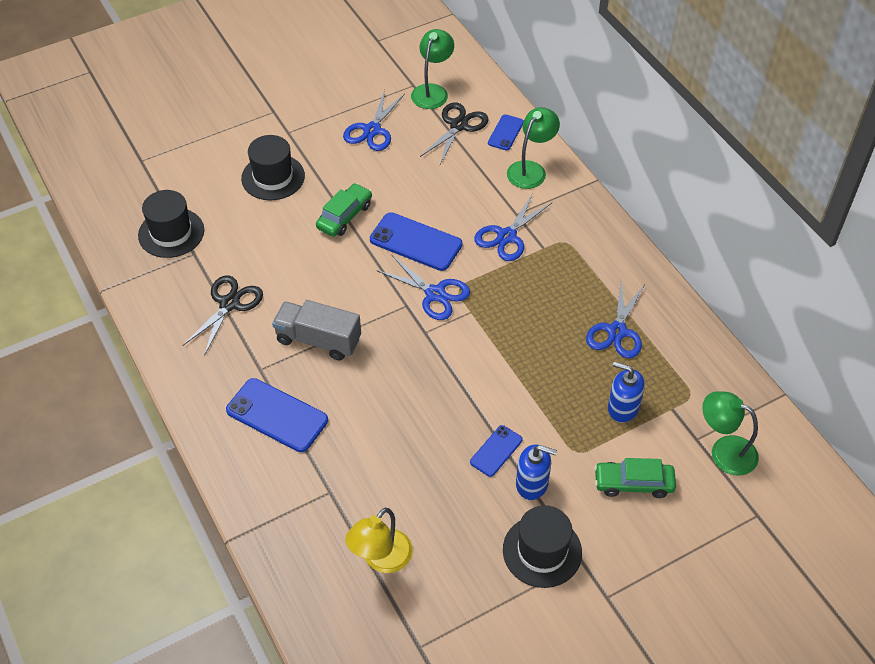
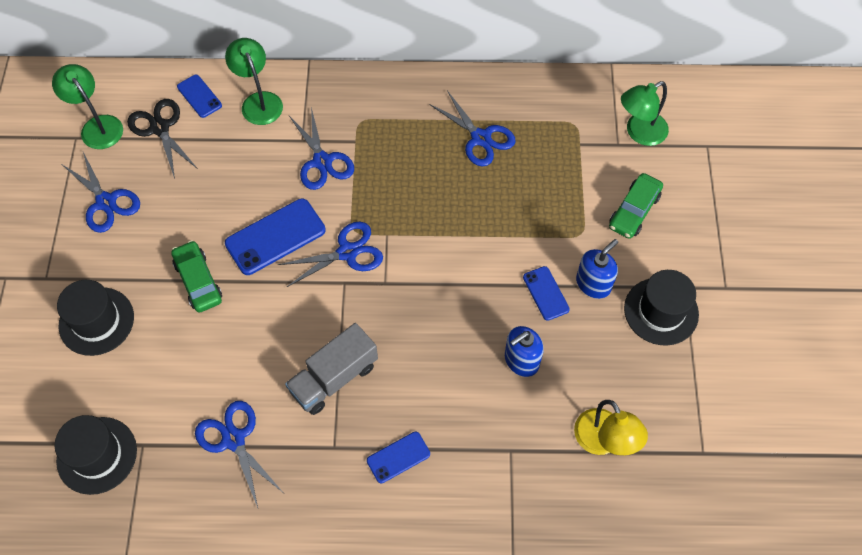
camera: 60 degrees left, 10 degrees up
black scissors [182,275,263,356] -> blue scissors [195,401,282,508]
blue phone [226,378,328,452] -> blue phone [367,432,430,483], size x0.57
blue soap dispenser [608,362,645,423] -> blue soap dispenser moved to [505,326,544,377]

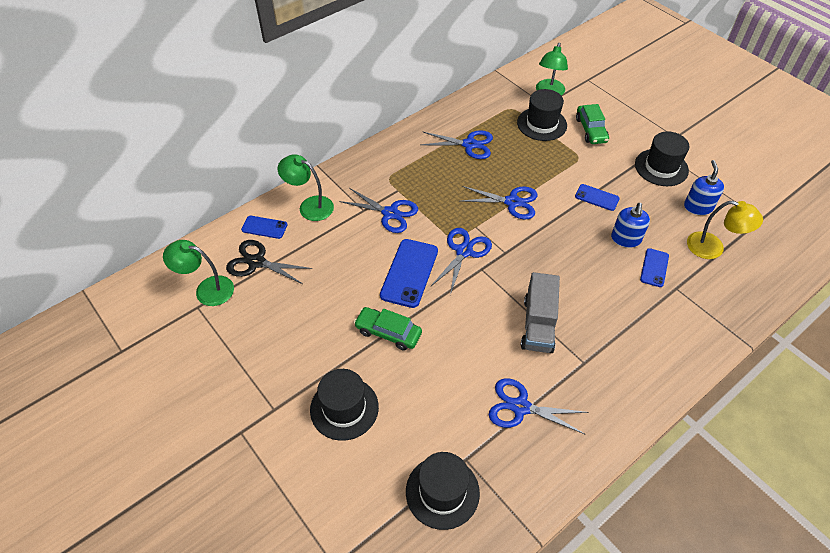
camera: 40 degrees left, 10 degrees down
blue scissors [63,152,140,233] -> blue scissors moved to [461,186,538,220]
blue phone [367,432,430,483] -> blue phone moved to [640,248,669,287]
blue soap dispenser [576,239,618,299] -> blue soap dispenser moved to [684,160,724,215]
none -> black hat [517,89,567,141]

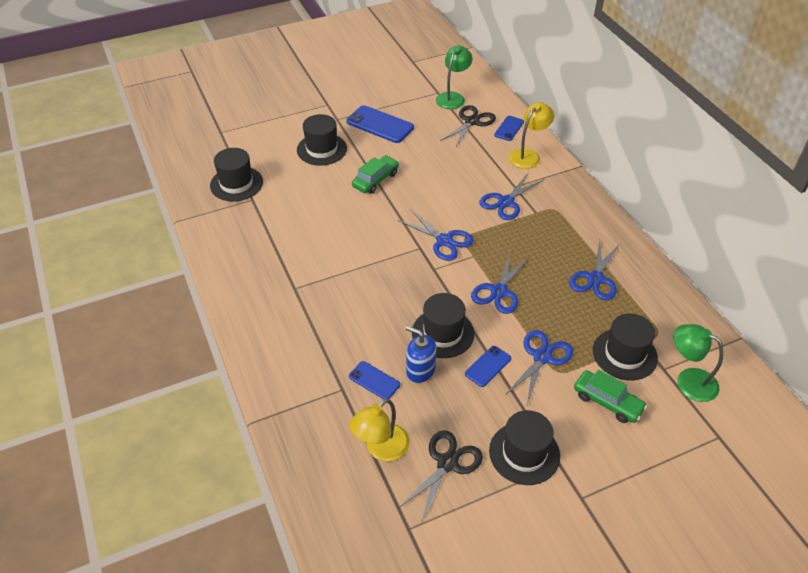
camera: 105 degrees right, 5 degrees down
green lamp [278,154,334,221] -> yellow lamp [508,102,554,169]
blue phone [380,239,438,308] -> blue phone moved to [347,105,414,143]
blue scissors [489,378,588,434] -> blue scissors moved to [505,330,573,405]
grey truck [521,272,560,353] -> none
green car [576,104,609,144] -> green car turned 150 degrees counterclockwise [574,370,647,423]
blue soap dispenser [684,160,724,215] -> black scissors [399,430,483,522]
none -> black hat [412,293,474,358]

